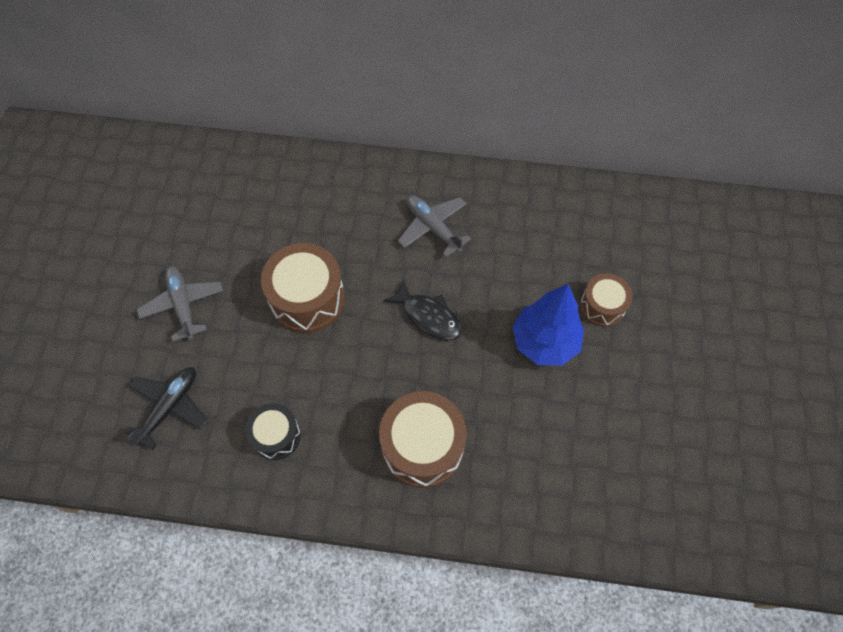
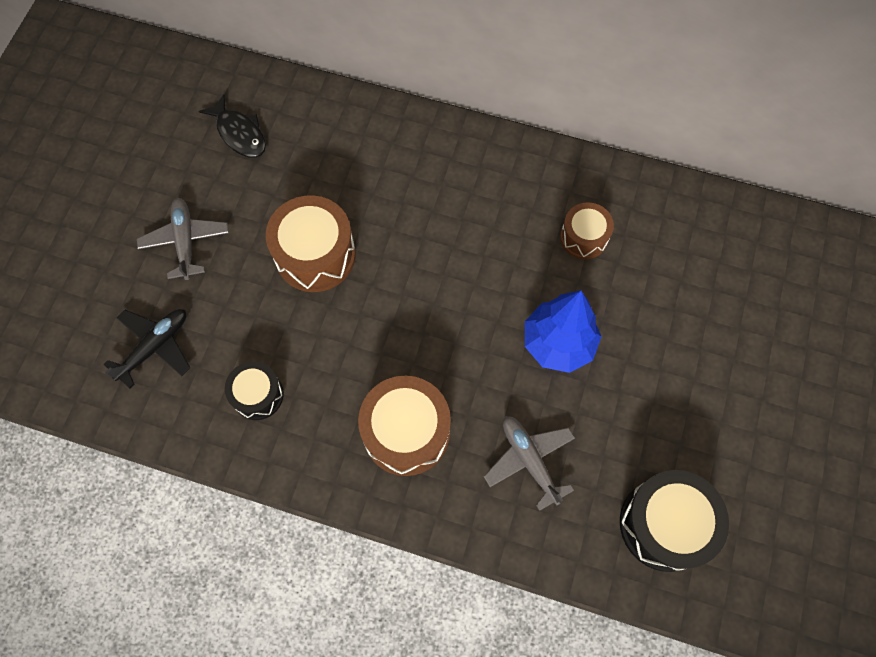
camera: 10 degrees right, 5 degrees up
black fish [384,279,462,341] -> black fish moved to [199,94,266,158]
grey plane [398,195,471,257] -> grey plane moved to [484,416,575,511]
brown drum [580,273,632,327] -> brown drum moved to [560,202,614,259]
none -> black drum [620,470,729,572]

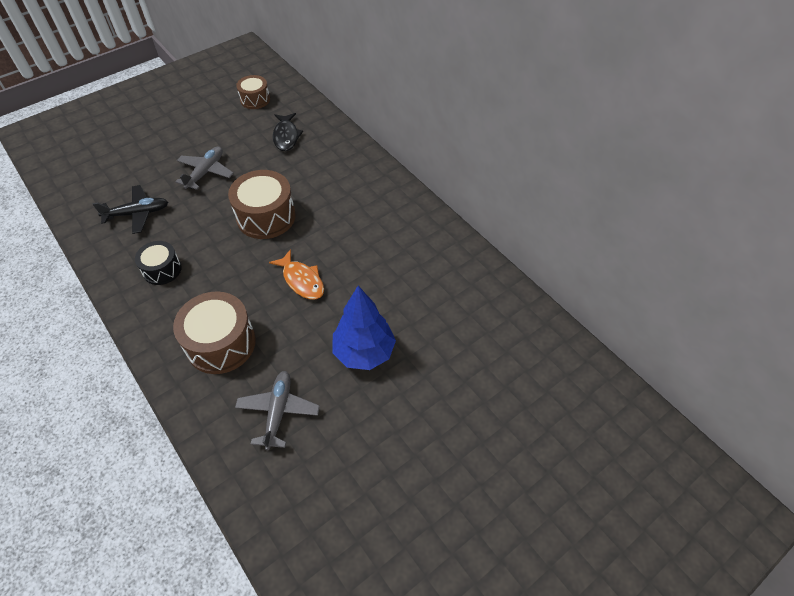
camera: 35 degrees right, 15 degrees down
brown drum [560,202,614,259] -> brown drum moved to [236,75,270,109]
black drum [620,470,729,572] -> none
none -> orange fish [269,249,324,300]

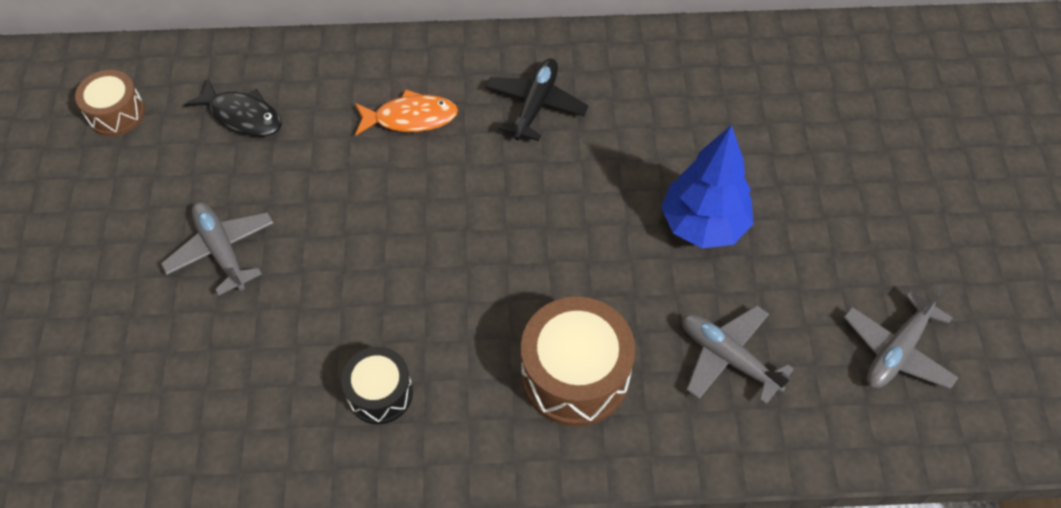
camera: 55 degrees left, 5 degrees up
black plane [93,185,168,234] -> black plane moved to [485,58,589,141]
brown drum [228,170,296,239] -> none
orange fish [269,249,324,300] -> orange fish moved to [355,89,458,136]
none -> grey plane [844,288,959,389]

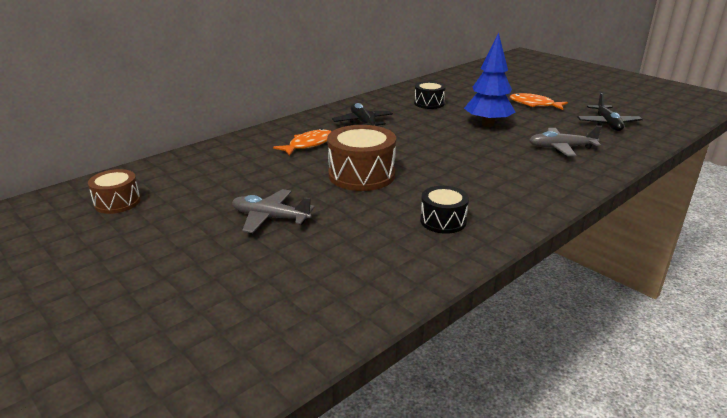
camera: 40 degrees left, 30 degrees down
black fish [184,79,282,137] -> none
brown drum [521,297,635,427] -> brown drum moved to [327,125,396,191]
grey plane [844,288,959,389] -> black plane [577,93,643,131]
none -> black drum [414,81,446,109]
none -> orange fish [510,93,568,110]

